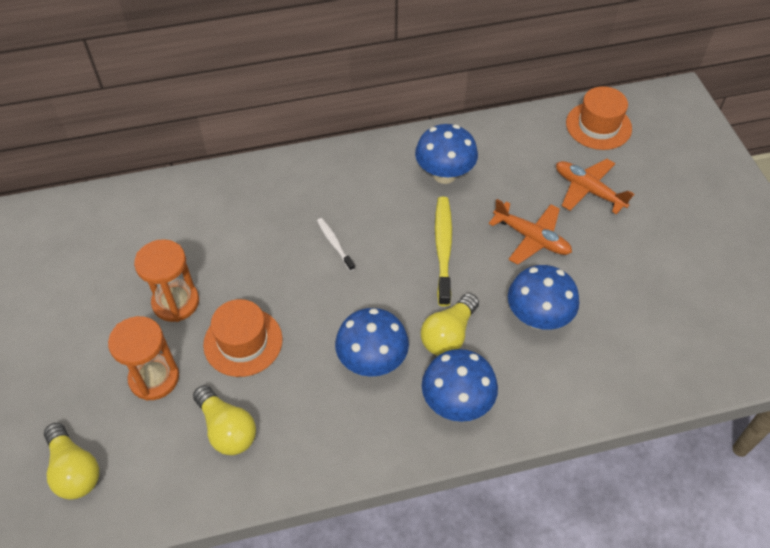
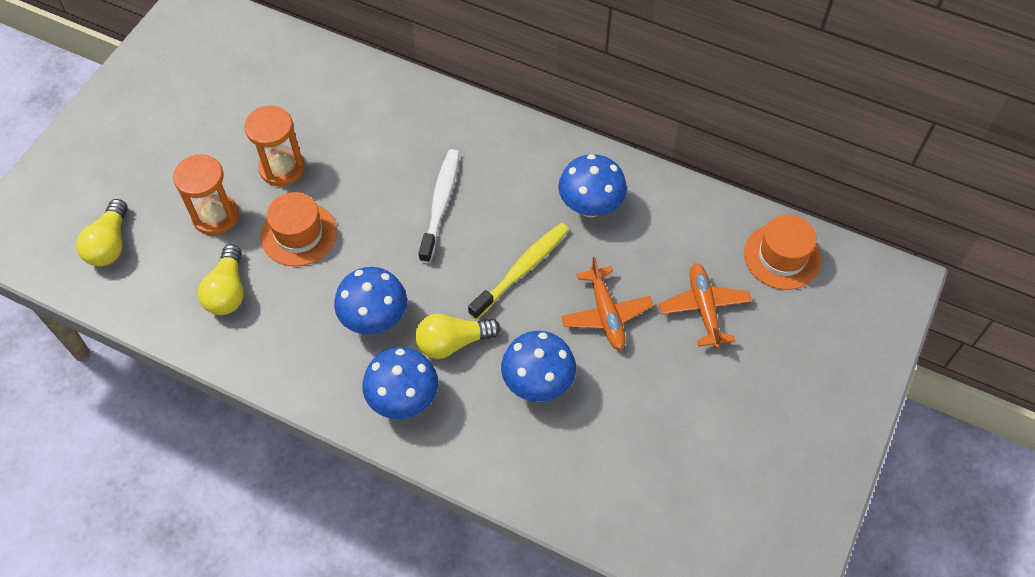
camera: 40 degrees right, 5 degrees up
white toothbrush [317,218,355,271] -> white toothbrush [419,149,459,263], size x1.83

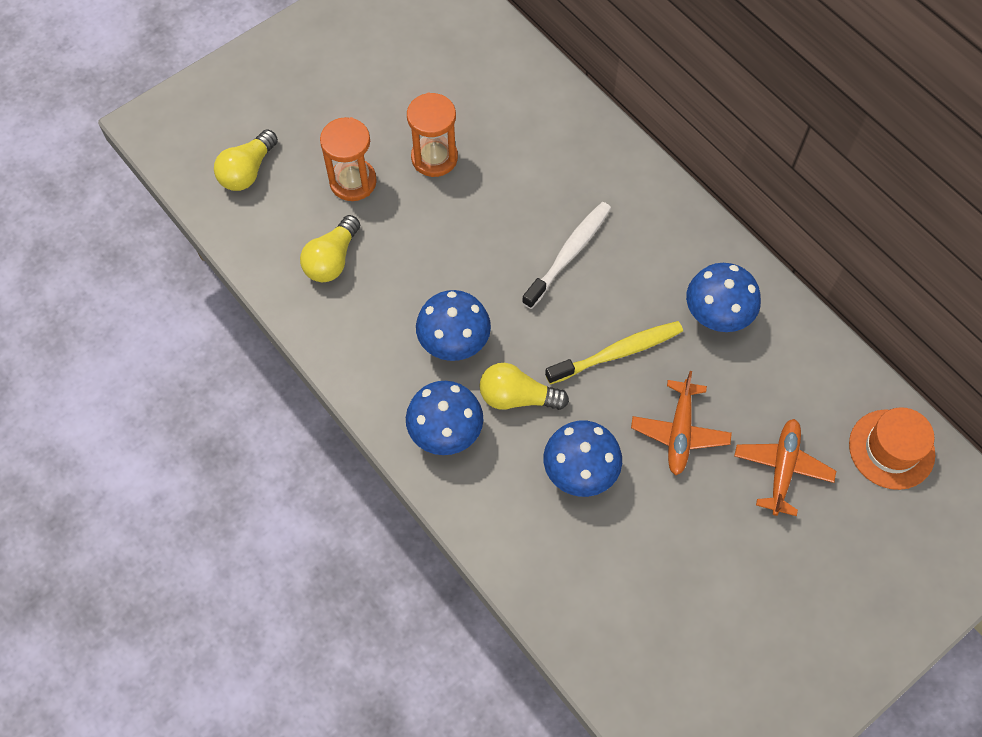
camera: 25 degrees right, 5 degrees up
orange hat [261,192,337,267] -> none

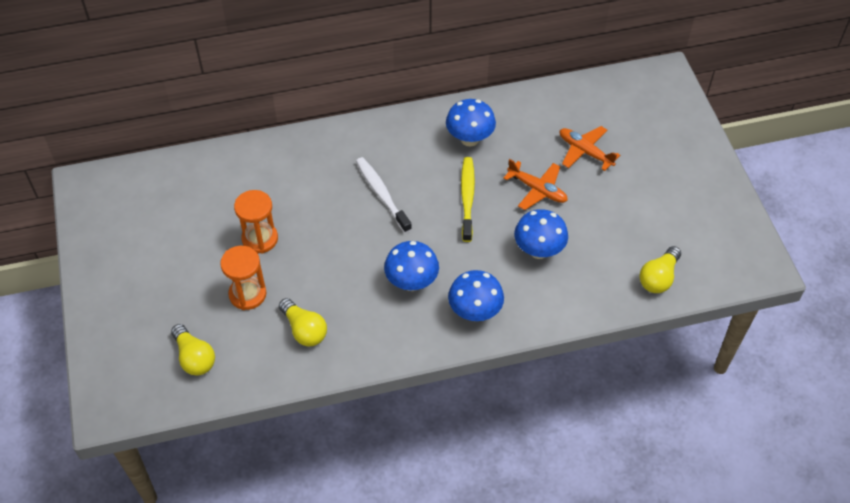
camera: 65 degrees left, 10 degrees down
yellow light bulb [479,363,569,410] -> yellow light bulb moved to [639,246,681,293]
orange hat [849,407,935,490] -> none

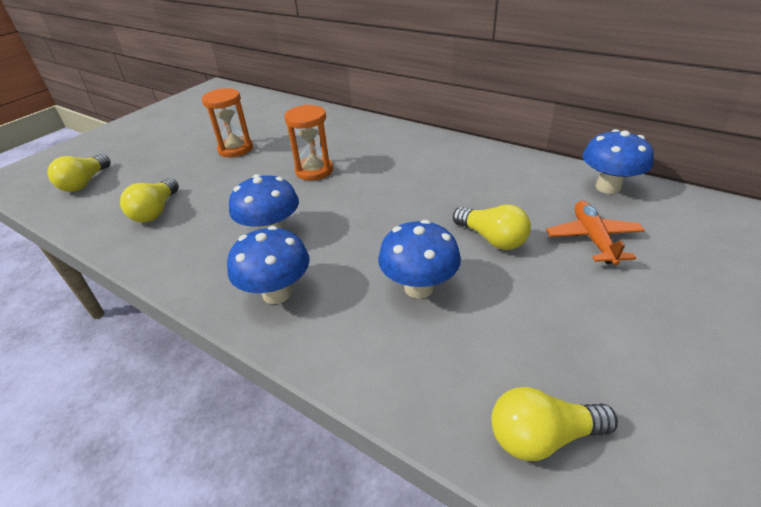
camera: 50 degrees right, 15 degrees down
orange hourglass [220,246,267,310] -> orange hourglass moved to [284,105,333,181]
white toothbrush [356,157,412,233] -> none
blue mushroom [446,99,496,147] -> blue mushroom moved to [583,129,654,194]
yellow toothbrush [461,157,475,242] -> none
orange plane [503,159,568,210] -> yellow light bulb [453,204,531,250]

